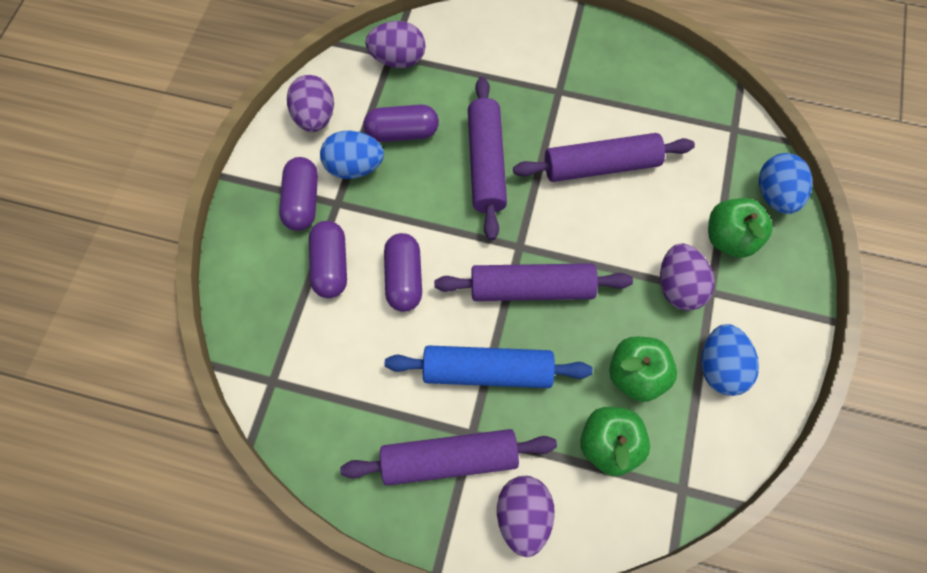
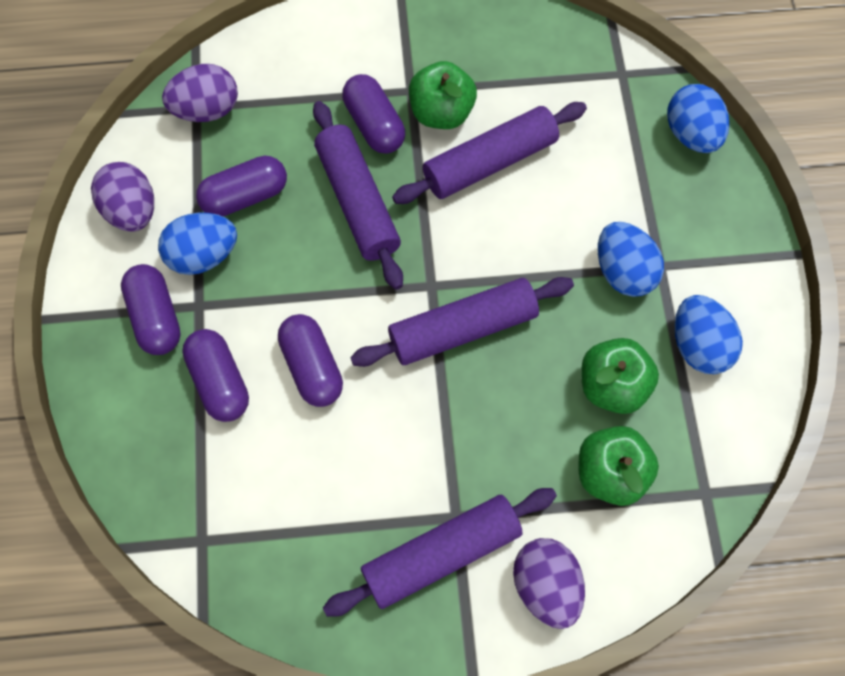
camera: 20 degrees left, 0 degrees up
blue rolling pin [385,345,593,388] -> none
purple egg [660,243,714,311] -> blue egg [598,222,664,297]
green apple [708,198,772,258] -> green apple moved to [409,61,477,129]
none -> purple capsule [342,74,405,154]

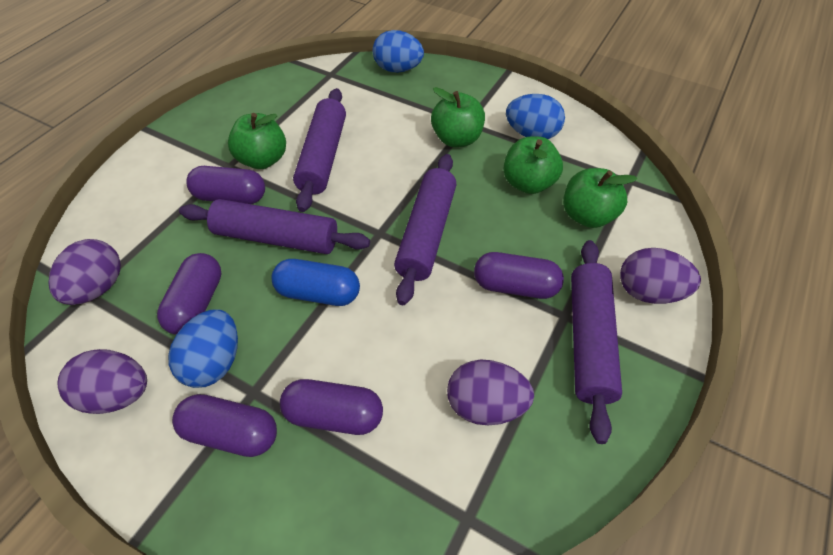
camera: 55 degrees left, 15 degrees down
purple capsule [278,314,343,407] -> purple capsule moved to [474,252,564,299]
blue egg [598,222,664,297] -> green apple [431,87,485,147]
none -> blue capsule [271,259,360,306]
none -> purple egg [447,360,534,426]

